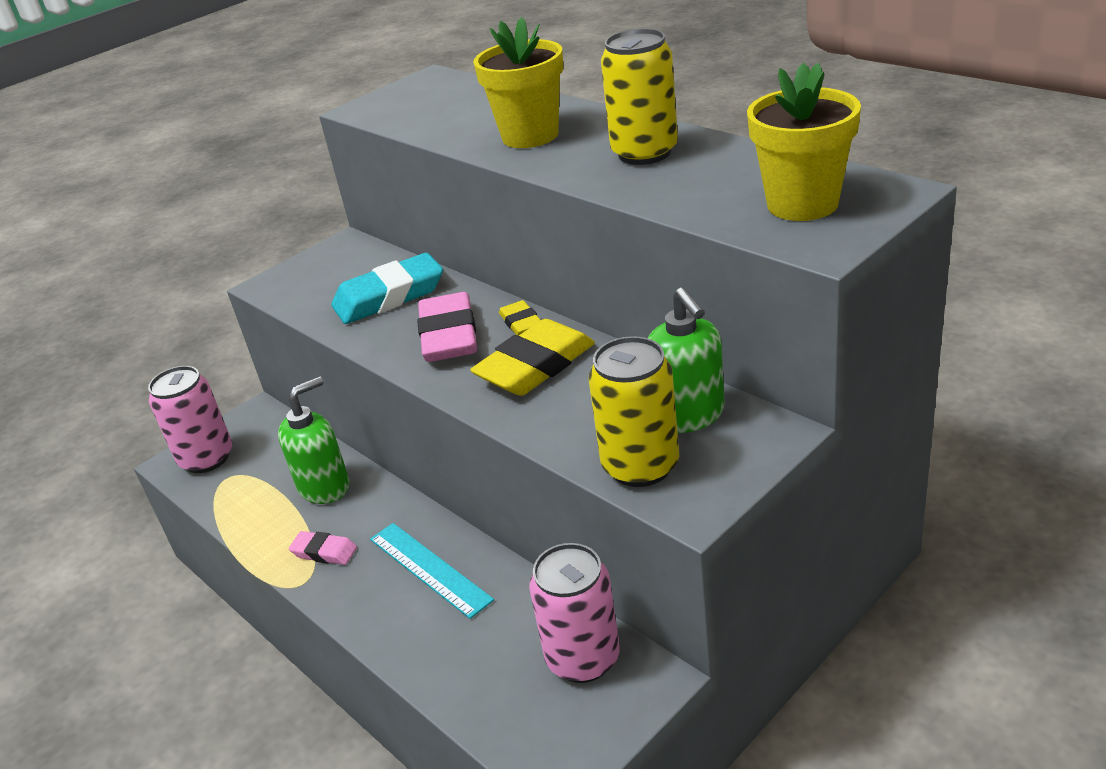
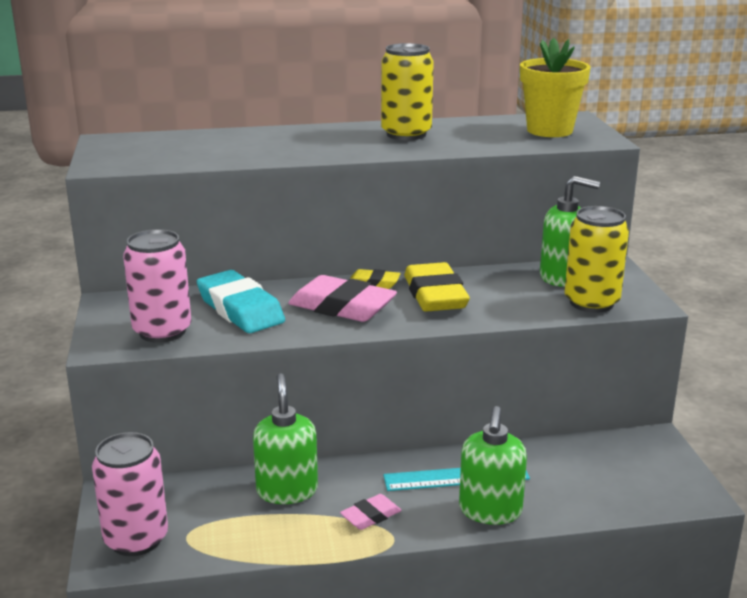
camera: 60 degrees left, 10 degrees down
turquoise eraser [332,253,443,324] -> turquoise eraser turned 45 degrees counterclockwise [197,270,285,333]
yellow flower pot [473,17,563,148] -> none
pink can [529,543,620,683] -> pink can moved to [123,229,191,343]
none -> green soap dispenser [459,406,527,525]

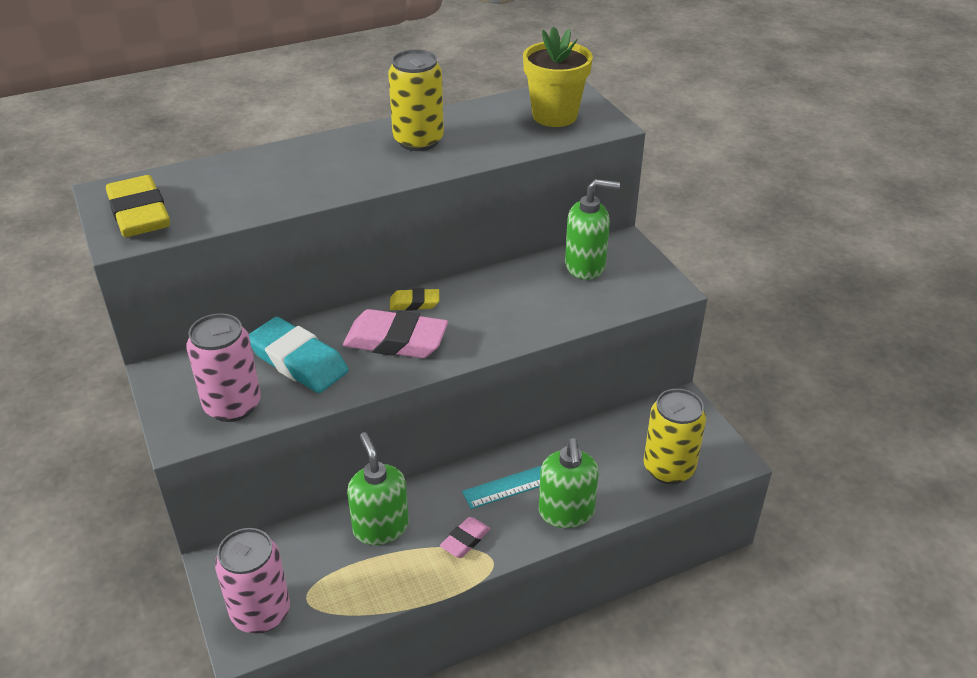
camera: 15 degrees left, 15 degrees up
yellow eraser [404,262,470,312] -> yellow eraser moved to [106,175,170,237]
yellow can [564,206,629,313] -> yellow can moved to [643,389,706,484]

